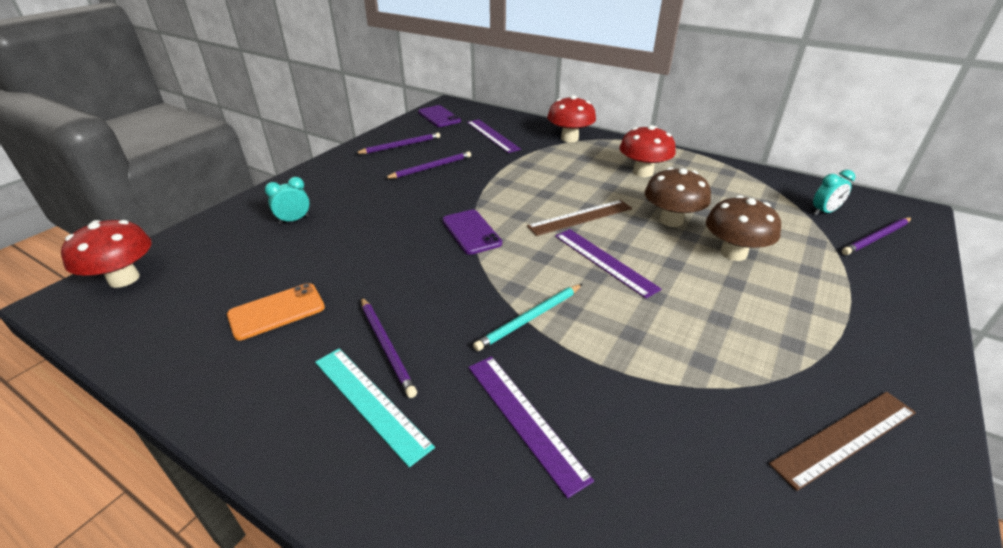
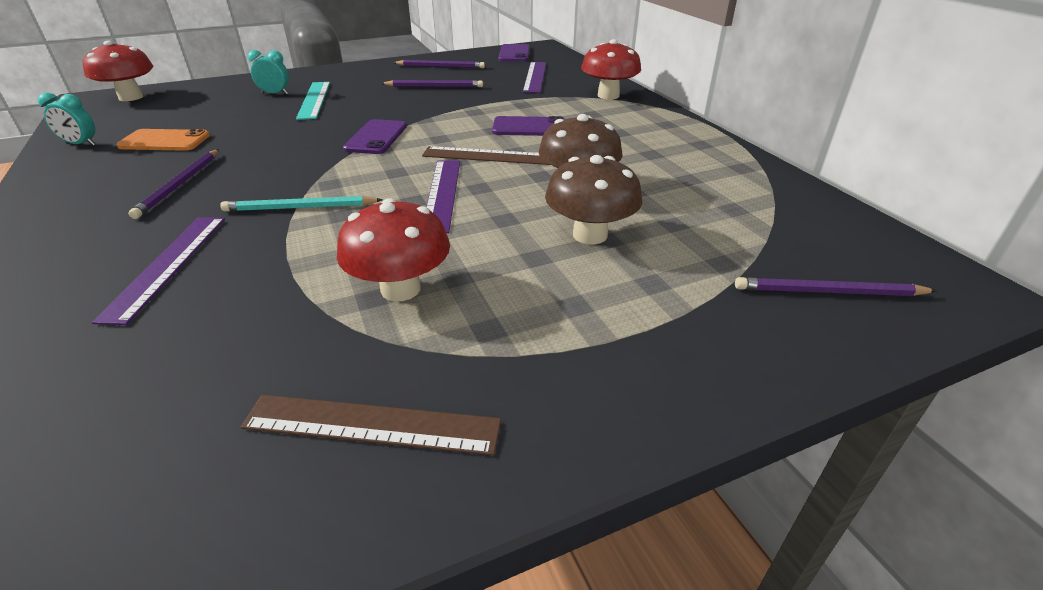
camera: 35 degrees right, 0 degrees up
turquoise ruler [315,348,435,467] -> turquoise ruler moved to [296,82,330,120]
red mushroom [619,125,676,177] -> red mushroom moved to [337,198,450,302]
turquoise clock [813,170,855,215] -> turquoise clock moved to [38,93,96,146]
none -> purple phone [492,116,564,136]

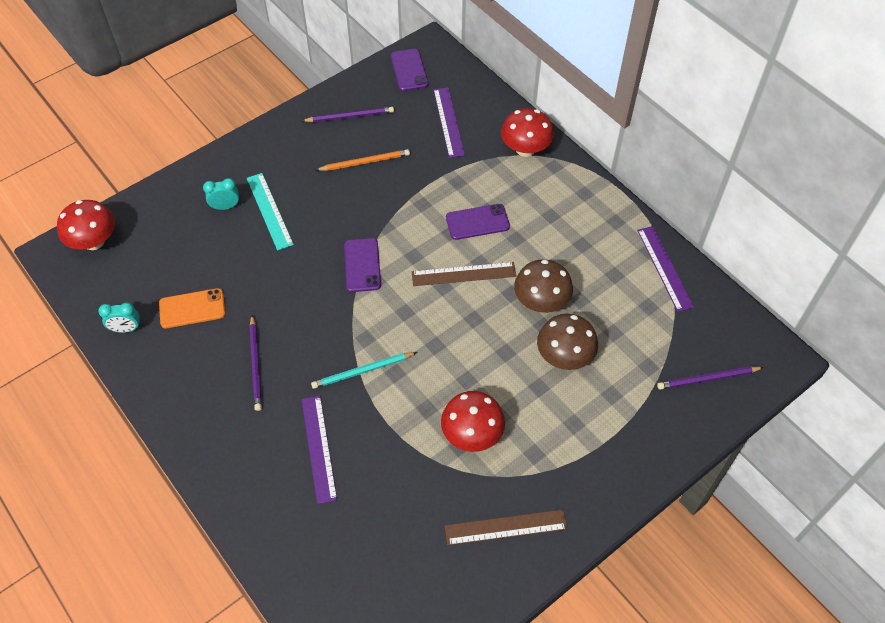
camera: 15 degrees left, 20 degrees up
purple pencil [381,80,483,87] -> orange pencil [316,149,410,171]
purple ruler [426,160,460,233] -> purple ruler moved to [637,226,694,312]

